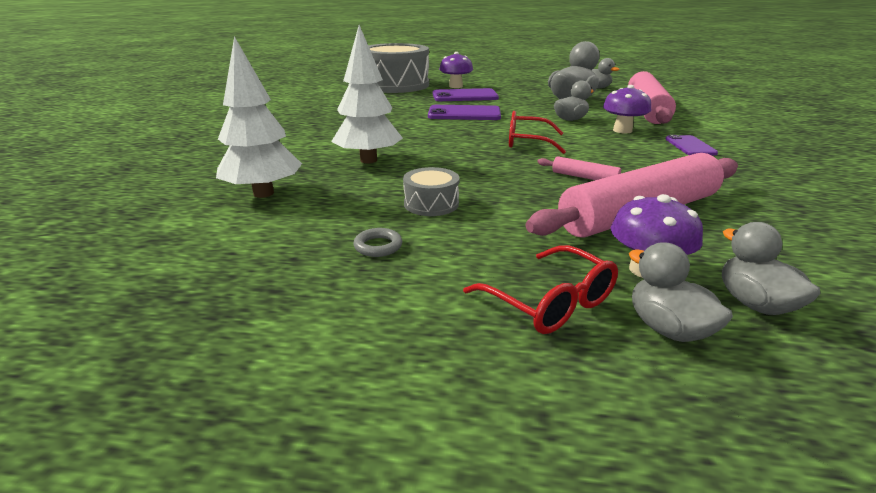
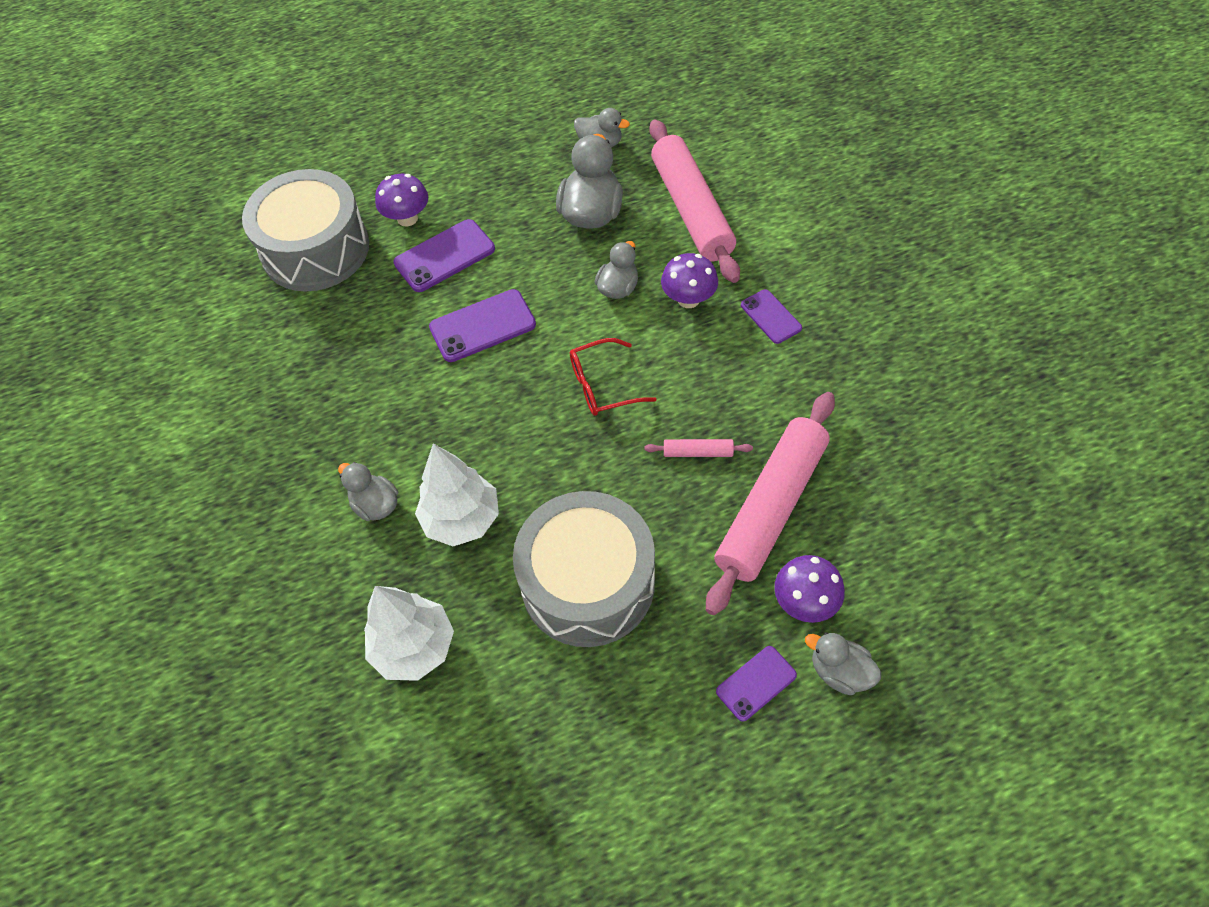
camera: 25 degrees left, 30 degrees up
grey ring [353,228,402,257] -> none
grey drum [403,167,459,216] -> grey drum [513,491,655,647], size x2.40
red glasses [463,245,618,334] -> purple phone [716,646,797,722]
grey duck [722,222,821,315] -> grey duck moved to [338,462,398,521]

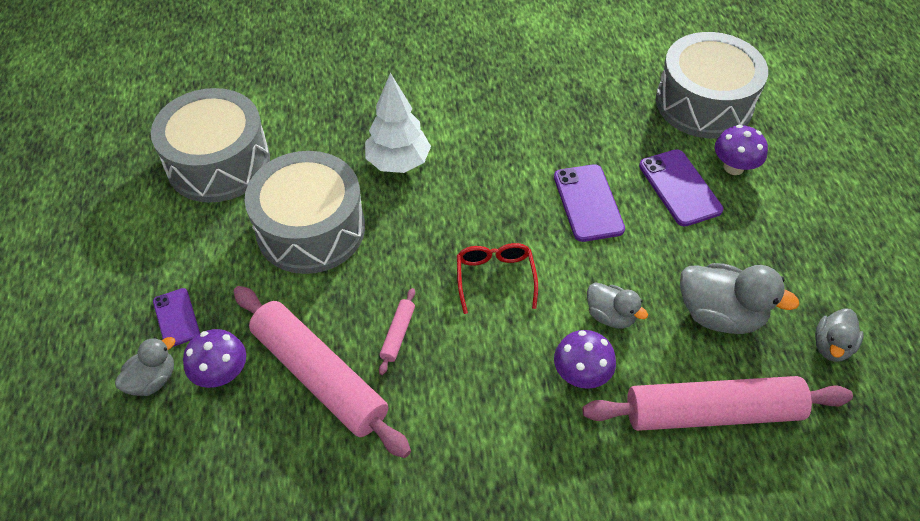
camera: 100 degrees right, 5 degrees down
grey duck [338,462,398,521] -> none
white tree [364,586,454,681] -> none
purple phone [741,289,802,344] -> none
none -> grey drum [151,88,270,203]

